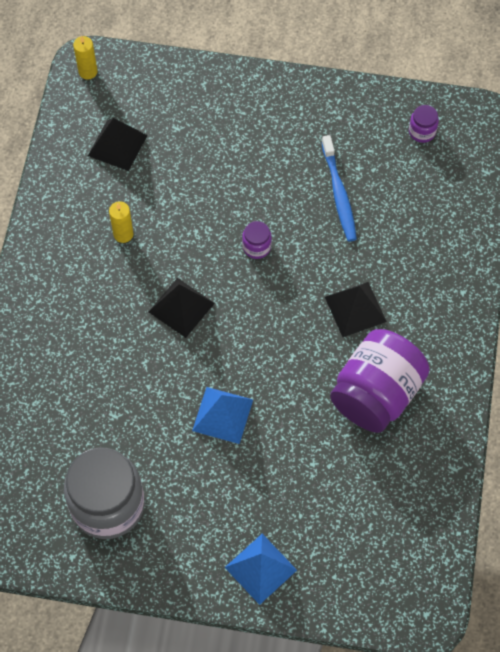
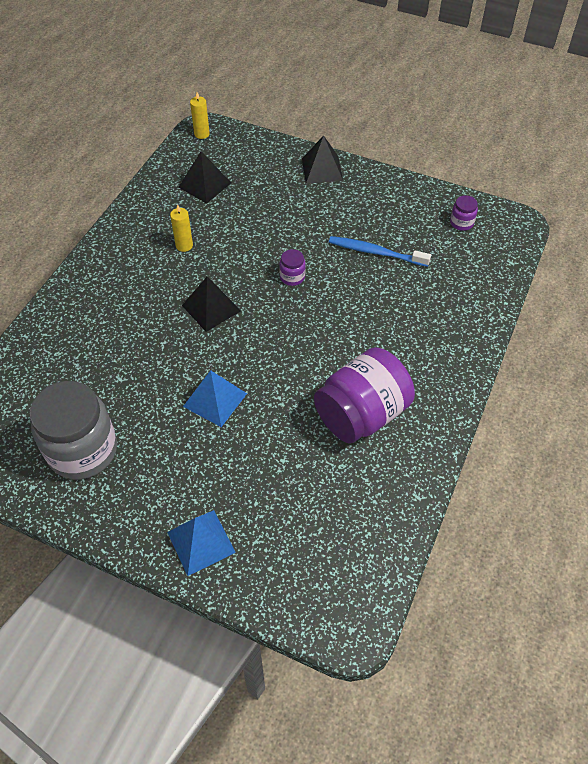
camera: 15 degrees right, 10 degrees down
blue toothbrush [321,135,357,242] -> blue toothbrush turned 105 degrees clockwise [329,236,431,267]
black pyramid [325,282,387,337] -> black pyramid moved to [302,135,343,184]

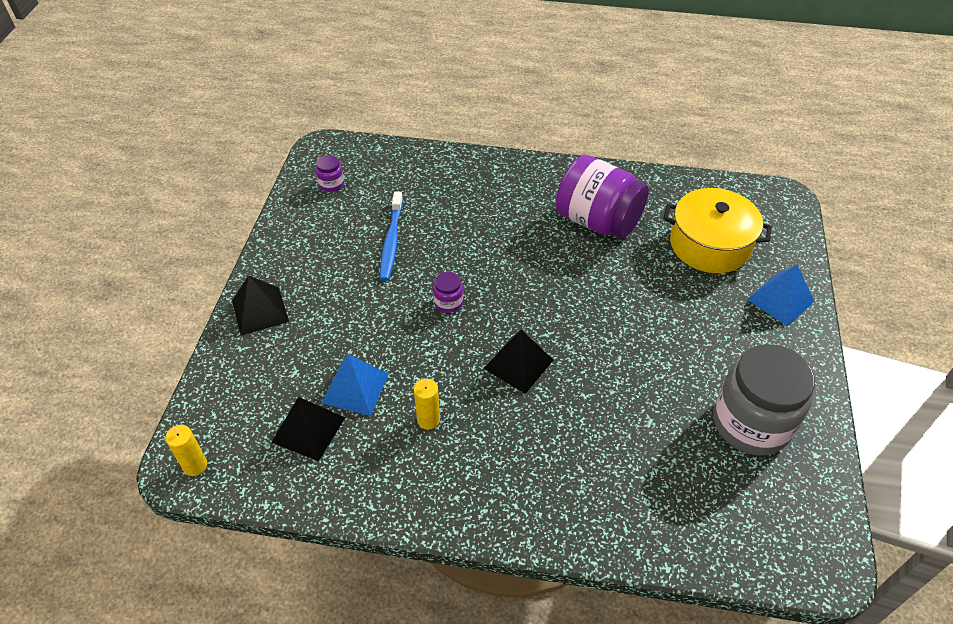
camera: 105 degrees left, 5 degrees down
blue pyramid [183,370,247,427] -> blue pyramid moved to [322,354,389,416]
none -> yellow pot [663,188,772,273]

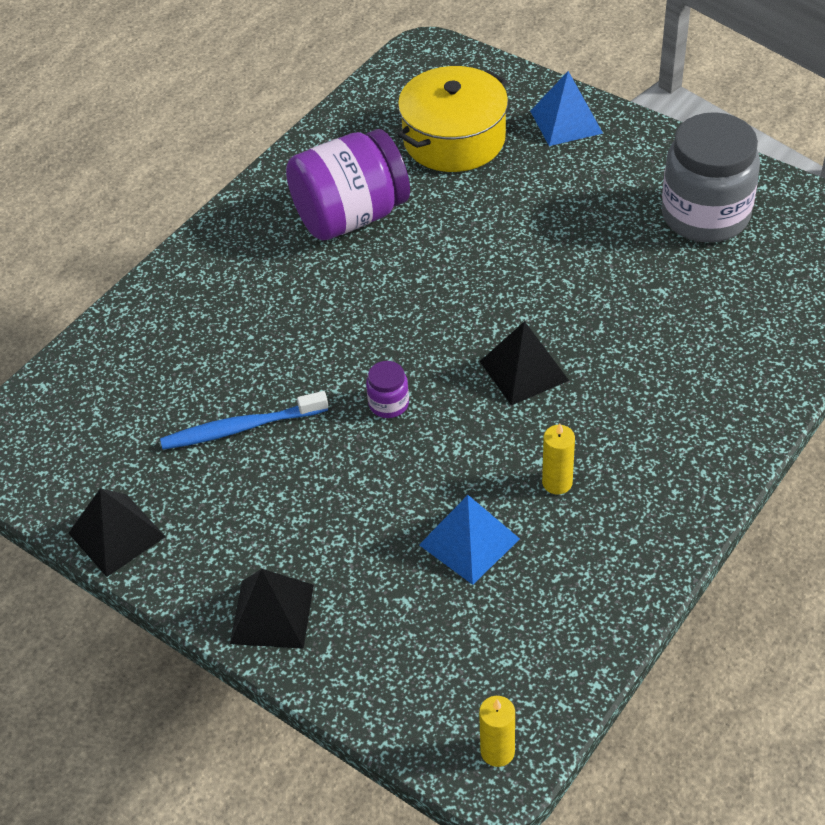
camera: 60 degrees left, 0 degrees up
black pyramid [272,397,345,461] -> black pyramid moved to [69,488,166,577]
purple jar [315,155,344,192] -> none
blue toothbrush [380,191,403,281] -> blue toothbrush turned 135 degrees clockwise [160,391,328,450]

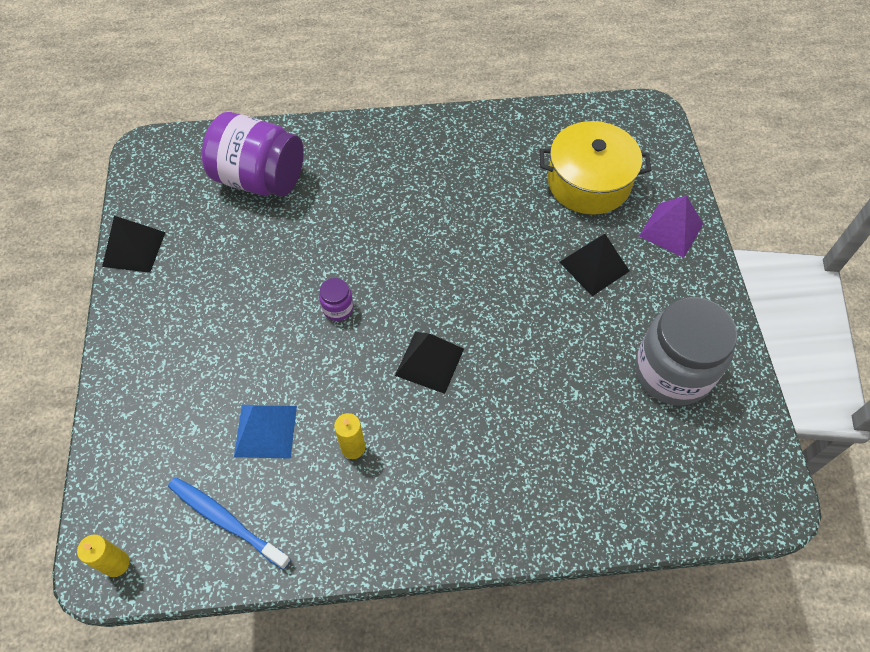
camera: 45 degrees right, 10 degrees up
blue toothbrush [160,391,328,450] -> blue toothbrush moved to [168,477,291,570]
black pyramid [230,569,314,649] -> black pyramid moved to [560,234,630,296]
purple jar [286,129,410,240] -> purple jar moved to [202,112,304,197]
blue pyramid [530,71,603,146] -> purple pyramid [639,196,703,258]

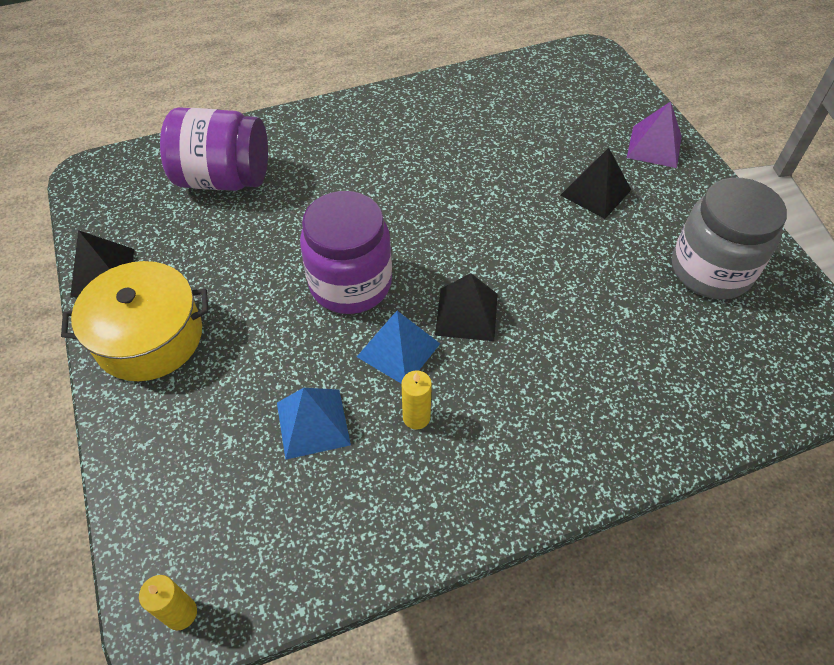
camera: 15 degrees left, 5 degrees down
blue toothbrush [168,477,291,570] -> none
purple jar [319,278,354,321] -> purple jar [300,191,392,314], size x2.39
yellow pot [540,121,651,215] -> yellow pot moved to [61,261,208,381]
none -> blue pyramid [357,311,440,384]

